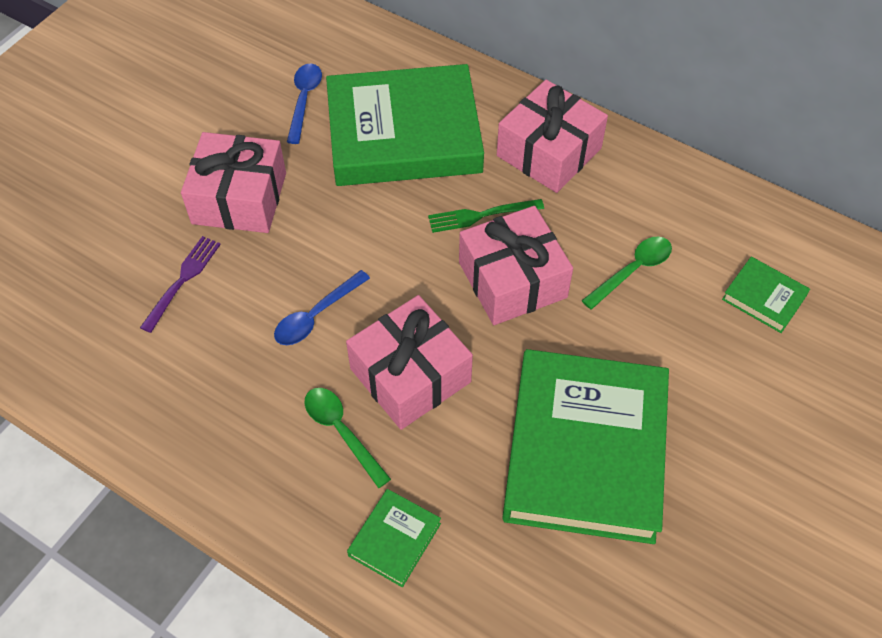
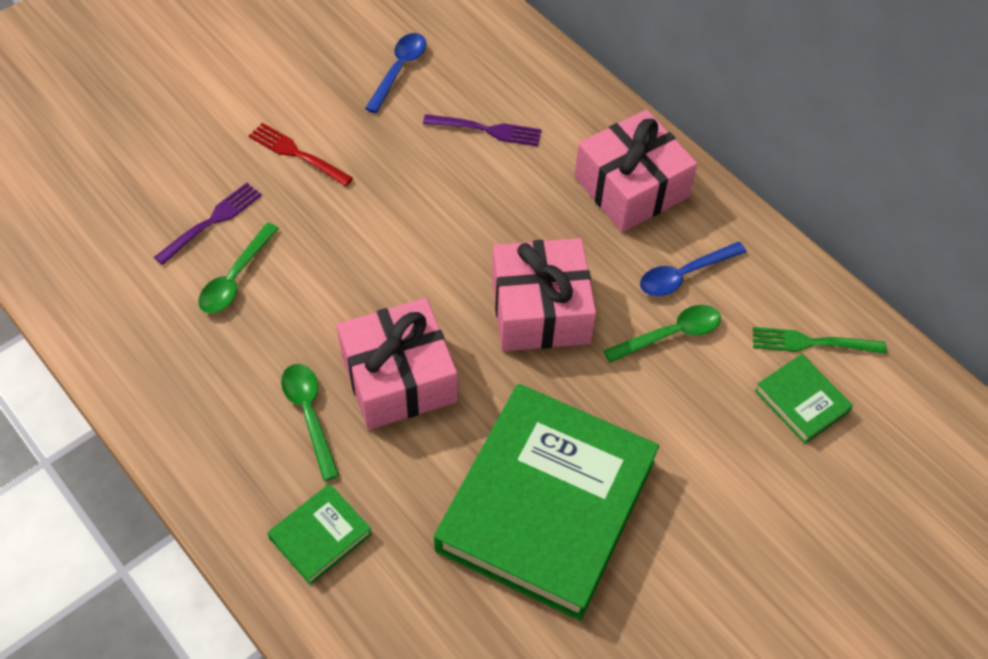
camera: 15 degrees right, 0 degrees up
pink gift [181,132,286,233] -> red fork [249,123,353,187]
blue spoon [274,270,370,345] -> blue spoon moved to [640,242,746,296]
green book [326,64,484,186] -> purple fork [423,114,541,146]
green fork [428,199,544,233] -> green fork moved to [753,327,886,354]
none -> green spoon [198,223,279,313]

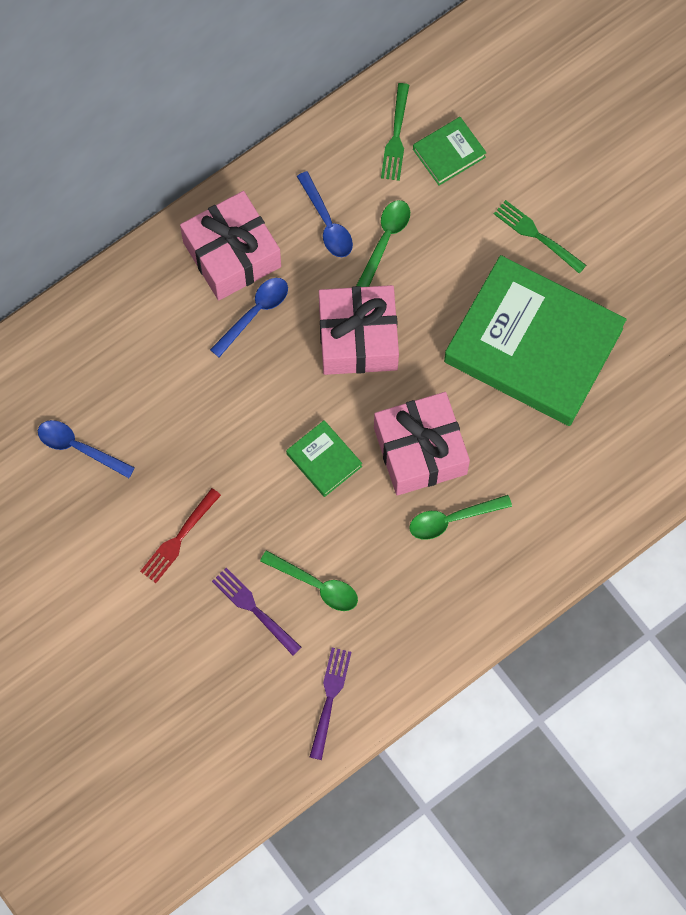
camera: 85 degrees left, 15 degrees up
green book [267,484,372,585] -> green book moved to [286,420,362,497]
purple fork [423,114,541,146] -> purple fork moved to [310,648,351,760]
green spoon [603,305,721,363] -> green spoon turned 45 degrees clockwise [356,200,410,287]
none -> blue spoon [210,278,288,357]
none -> green fork [494,200,586,274]

